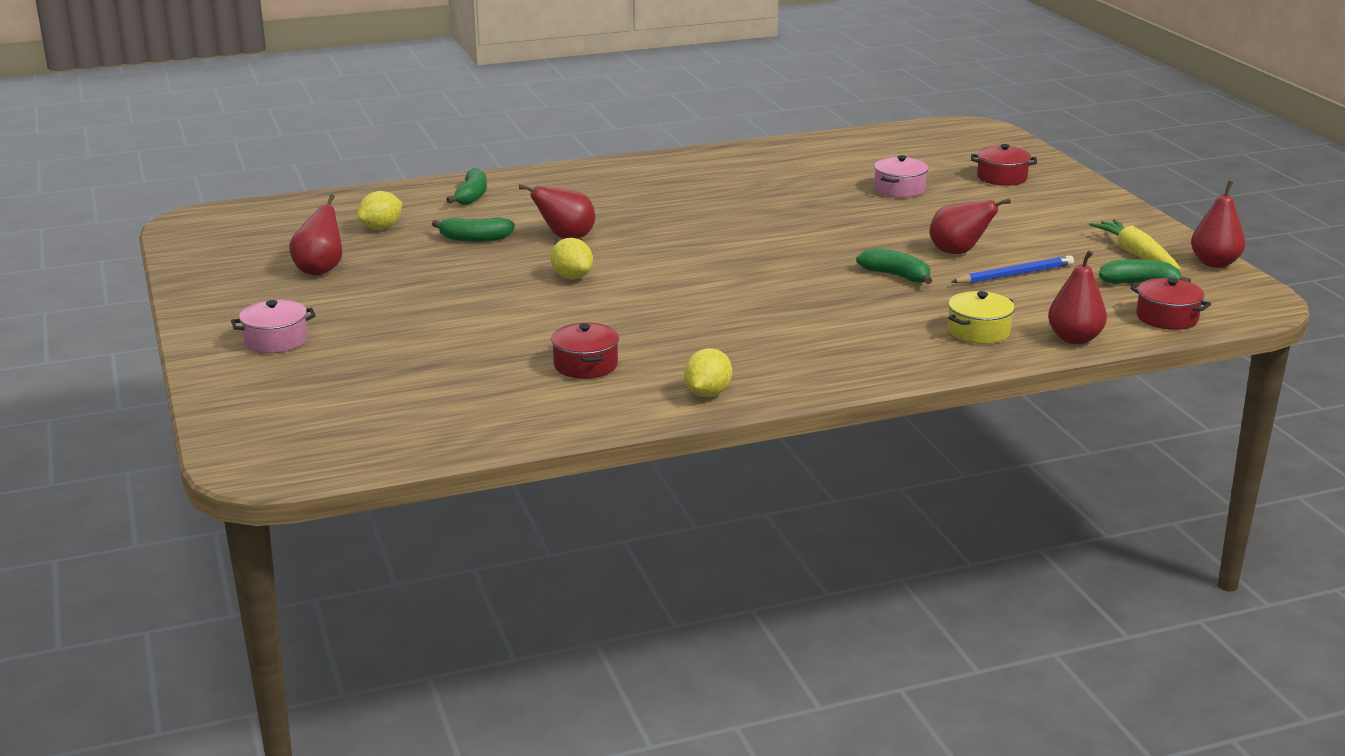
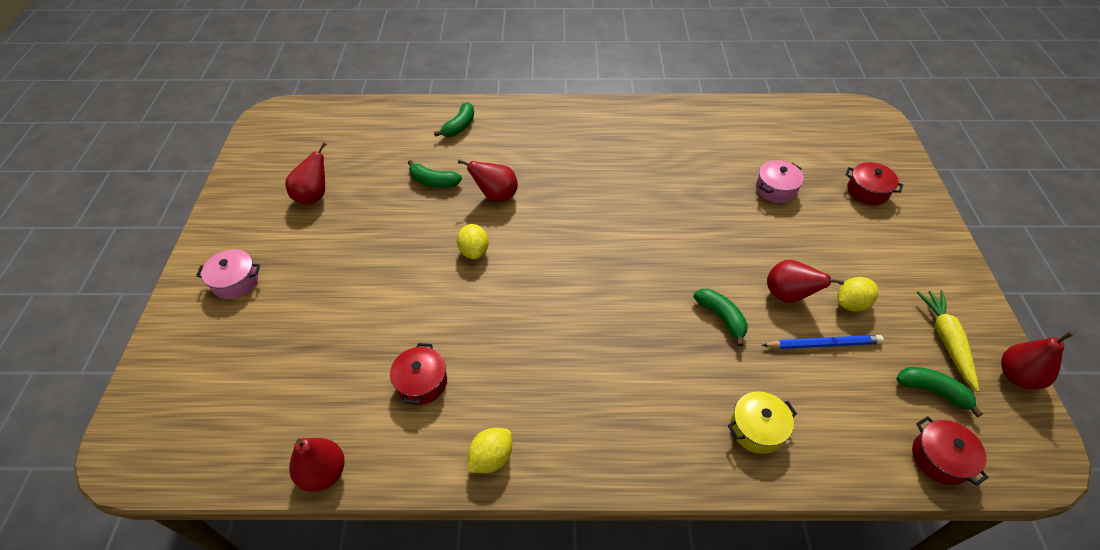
camera: 20 degrees right, 25 degrees up
yellow lemon [357,191,402,230] -> yellow lemon moved to [837,277,878,312]
red pear [1048,250,1107,344] -> red pear moved to [289,438,345,492]

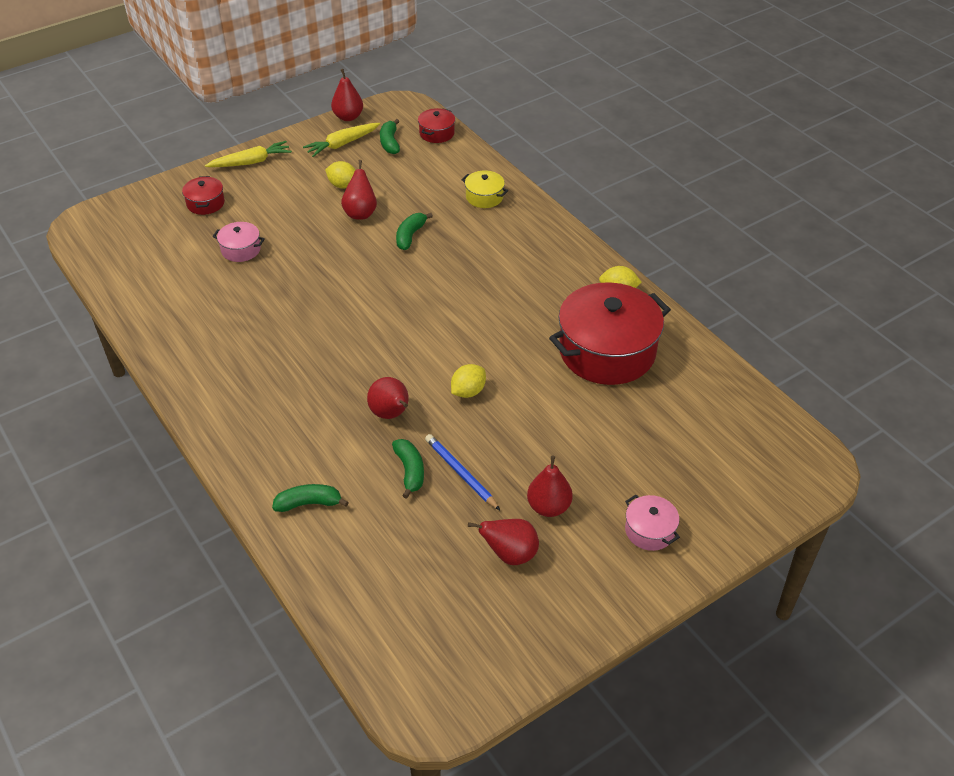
camera: 125 degrees left, 5 degrees down
red pear [289,438,345,492] -> red pear moved to [527,456,573,517]
red pot [390,343,447,405] -> red pot [549,282,671,385], size x2.23
blue pencil [762,335,884,349] -> blue pencil moved to [425,434,500,510]
none -> yellow carrot [205,141,292,167]

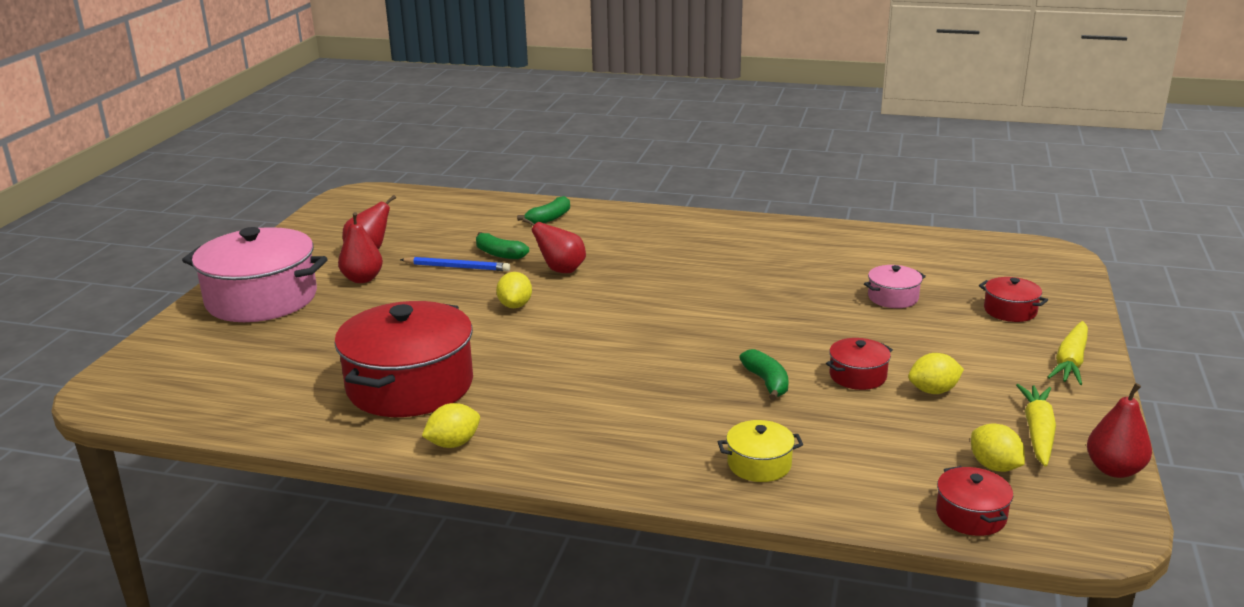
camera: 140 degrees right, 20 degrees down
red pear [341,160,377,220] -> red pot [826,338,893,390]
green banana [380,119,400,154] -> yellow lemon [971,423,1025,472]
pink pot [625,495,680,551] -> pink pot [182,227,328,322], size x2.23

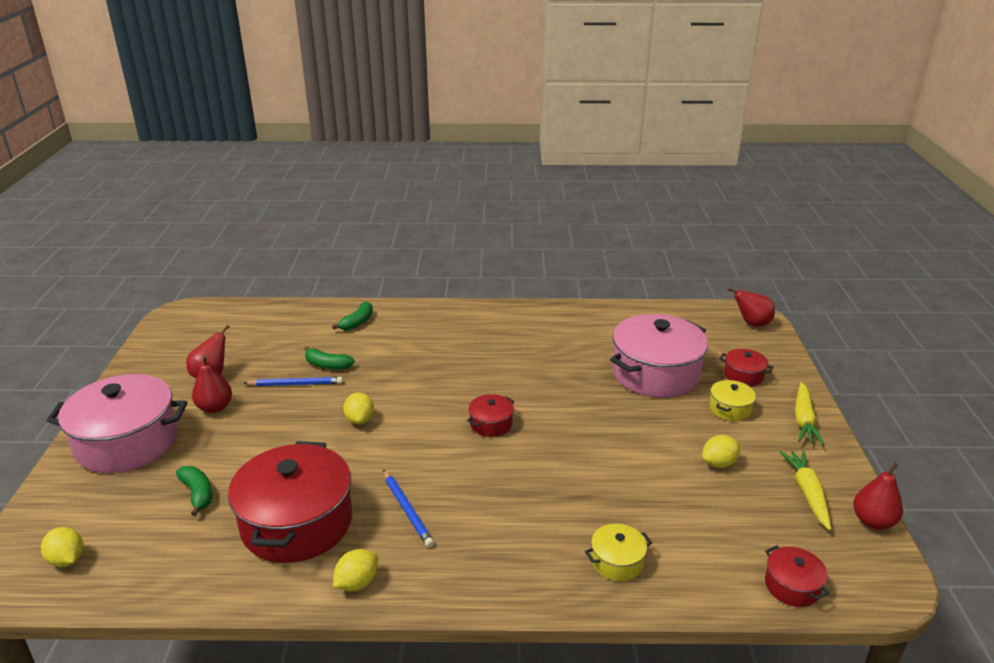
camera: 15 degrees left, 5 degrees up
red pear [522,218,586,273] -> red pear moved to [728,288,775,326]
green banana [739,349,789,400] -> green banana moved to [176,466,212,516]
red pot [826,338,893,390] -> red pot moved to [467,394,515,437]
pink pot [864,265,926,308] -> pink pot [610,314,708,398], size x2.23
yellow lemon [971,423,1025,472] -> yellow lemon moved to [41,527,84,567]
none -> blue pencil [383,470,434,548]
none -> yellow pot [709,380,756,421]

